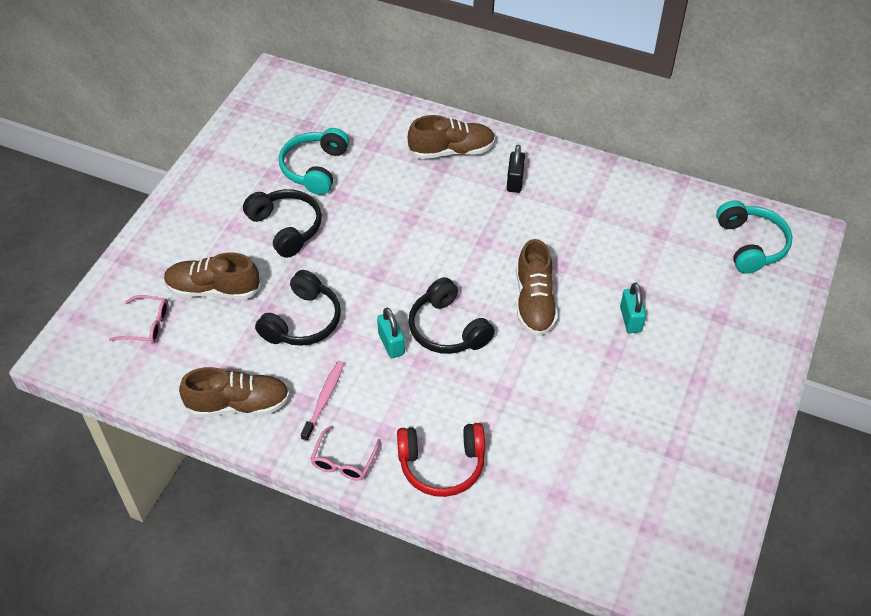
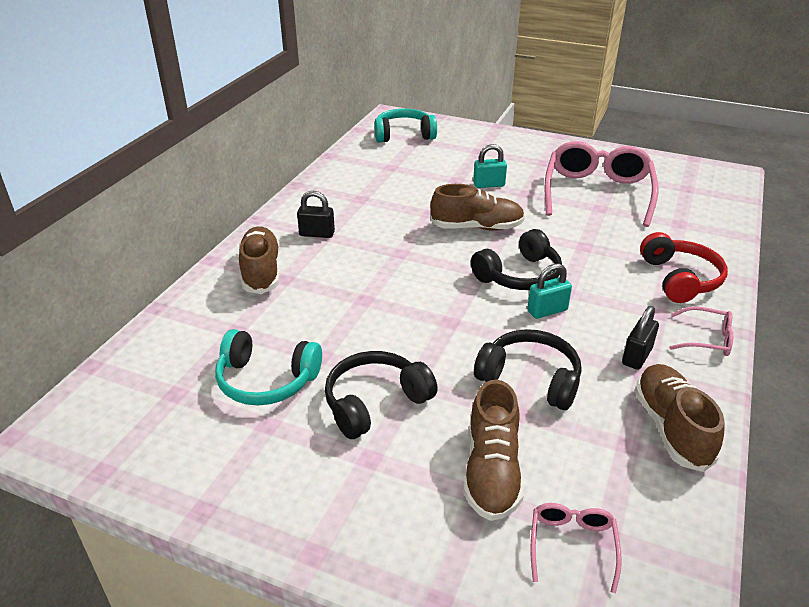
camera: 90 degrees left, 15 degrees down
pink toothbrush [301,361,345,441] -> black padlock [622,306,659,370]
none -> pink glasses [544,141,659,227]

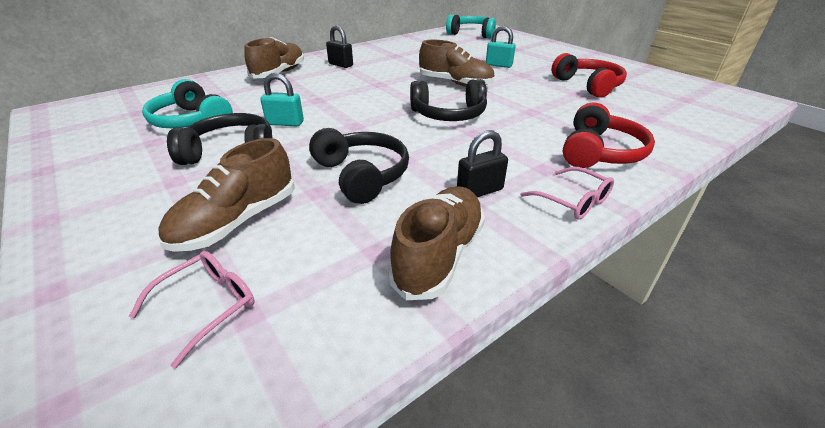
camera: 30 degrees right, 0 degrees up
turquoise padlock [527,263,572,319] -> turquoise padlock moved to [260,73,304,126]
pink glasses [544,141,659,227] -> red headphones [551,53,627,98]

